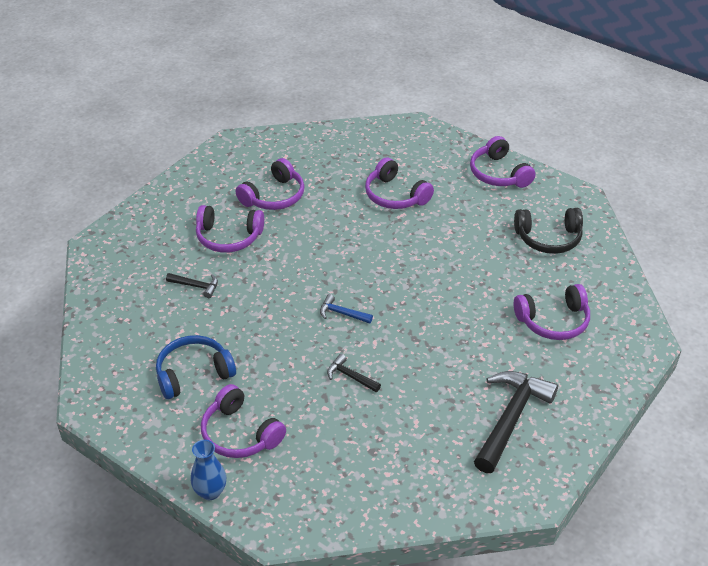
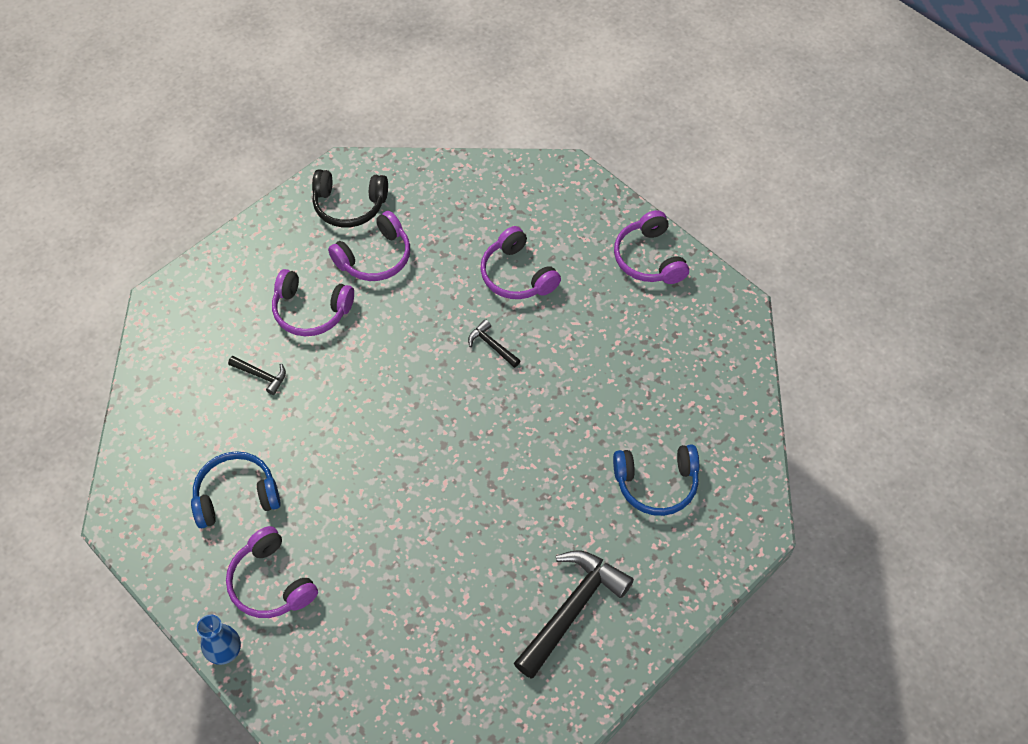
camera: 10 degrees right, 15 degrees up
blue hammer [320,294,373,324] -> none
black hammer [327,354,381,392] -> black hammer moved to [468,319,521,368]
black headphones [514,208,583,254] -> black headphones moved to [312,169,388,227]
purple headphones [514,284,590,340] -> blue headphones [613,444,699,516]

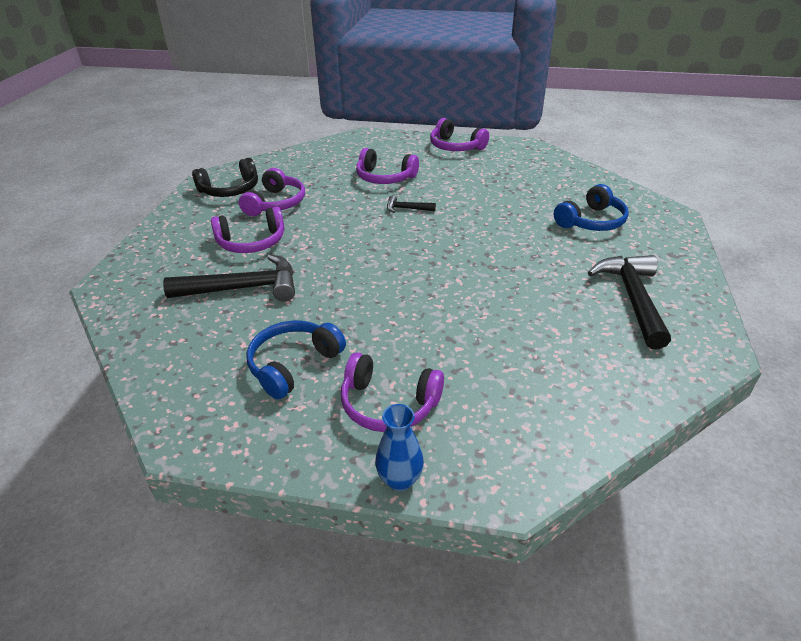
camera: 35 degrees left, 20 degrees down
black hammer [228,356,286,395] -> black hammer [163,254,295,301], size x2.13

